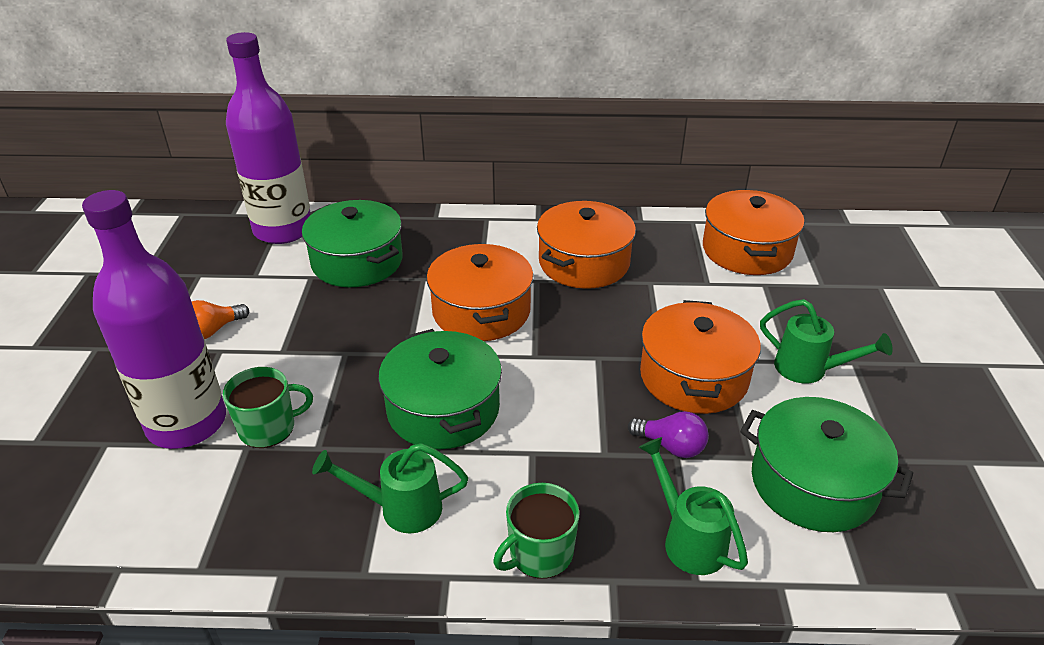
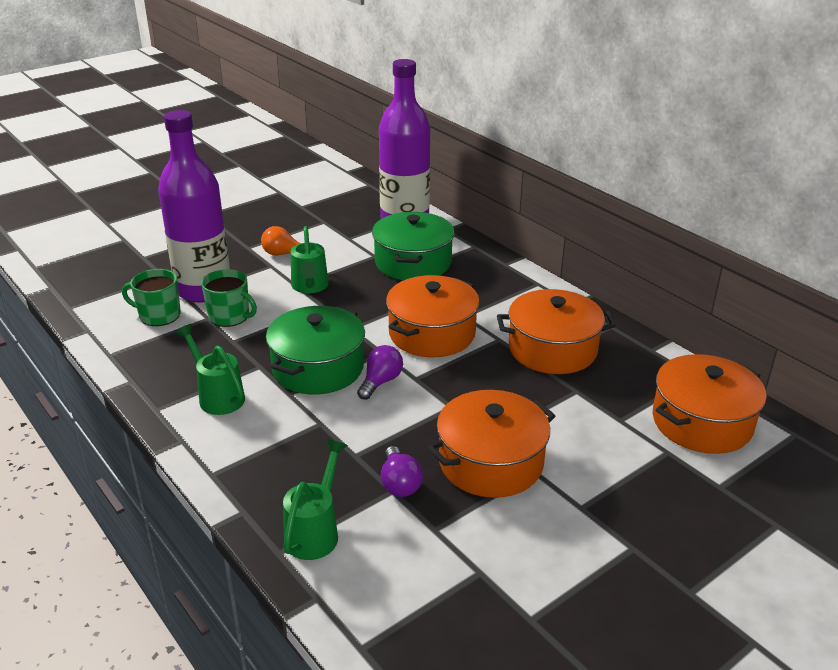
camera: 50 degrees right, 5 degrees down
green mug [493,483,580,579] -> green mug moved to [122,269,181,326]
green pot [740,397,913,532] -> none
green watering can [760,299,893,383] -> green watering can moved to [291,226,329,293]
none -> purple light bulb [357,345,403,400]

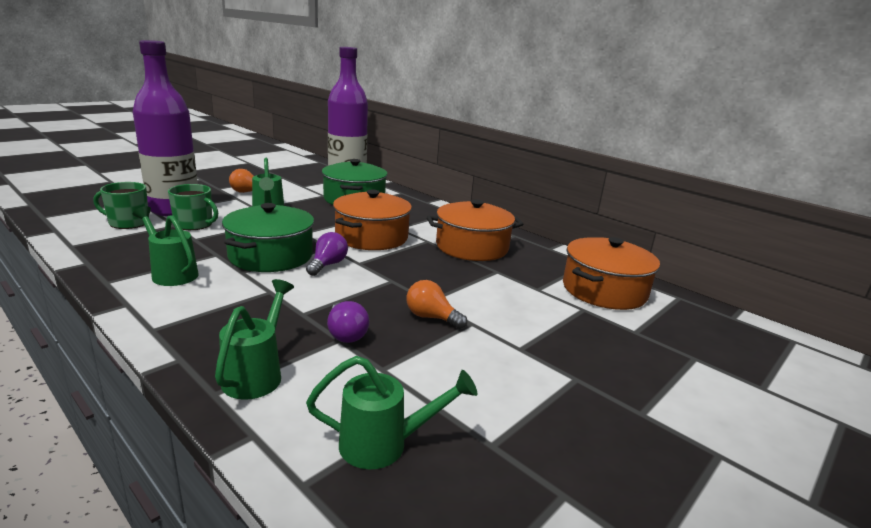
camera: 10 degrees left, 10 degrees down
orange pot [428,390,555,498] -> orange light bulb [406,280,467,329]
none -> green watering can [306,356,477,470]

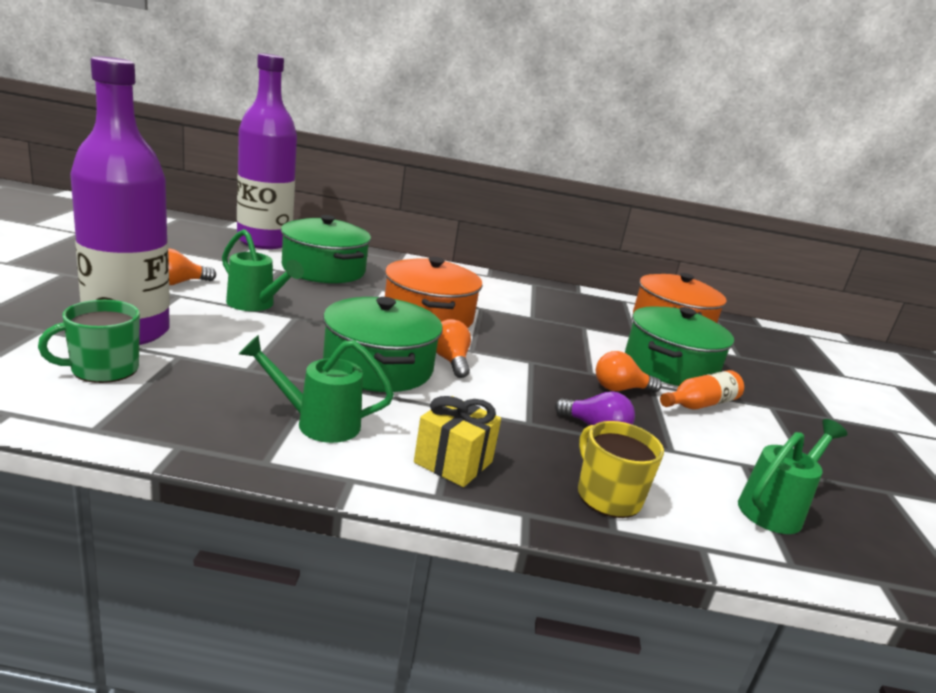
camera: 40 degrees left, 0 degrees up
green mug [168,184,218,230] -> none
green watering can [215,279,294,400] -> yellow mug [578,421,664,518]
purple light bulb [306,232,348,276] -> orange light bulb [436,319,471,378]
orange pot [427,199,523,261] -> none
none -> yellow gift [414,396,501,487]
none -> green pot [625,306,734,386]
none -> orange bottle [660,370,744,410]

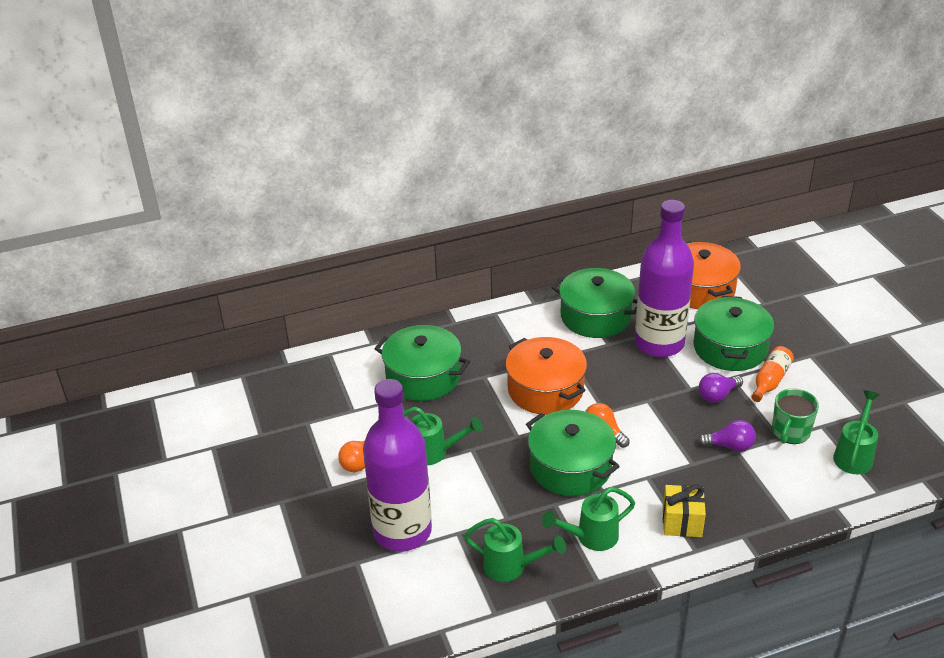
camera: 20 degrees left, 15 degrees up
green mug [38,300,140,383] -> green mug moved to [772,388,819,444]
purple bottle [237,53,297,249] -> purple bottle moved to [635,200,694,357]
yellow mug [578,421,664,518] -> none
orange light bulb [596,351,662,393] -> purple light bulb [699,373,743,403]
none -> green watering can [464,518,566,582]
none -> green pot [552,268,637,338]

